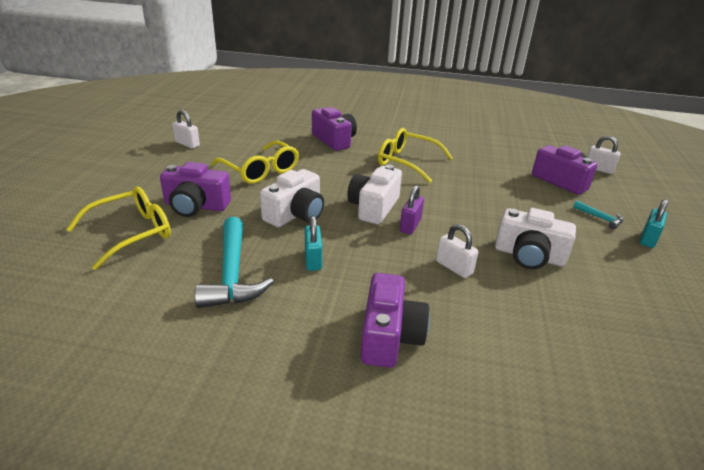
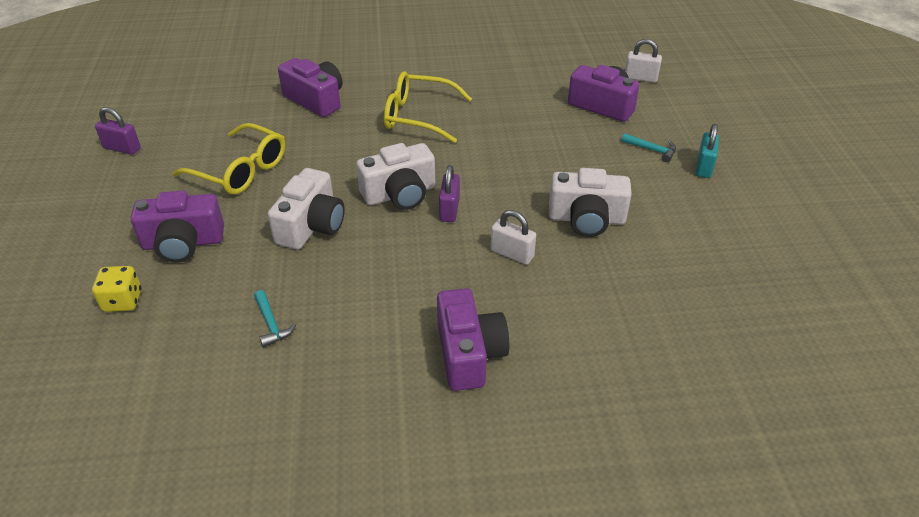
camera: 15 degrees left, 10 degrees up
yellow glasses [66,186,171,270] -> yellow dice [92,266,142,312]
white padlock [172,110,200,149] -> purple padlock [95,107,141,155]
turquoise hammer [195,217,274,308] -> turquoise hammer [254,290,296,348], size x0.46
turquoise padlock [305,216,322,271] -> none
white camera [347,165,402,224] -> white camera turned 120 degrees counterclockwise [356,143,436,210]

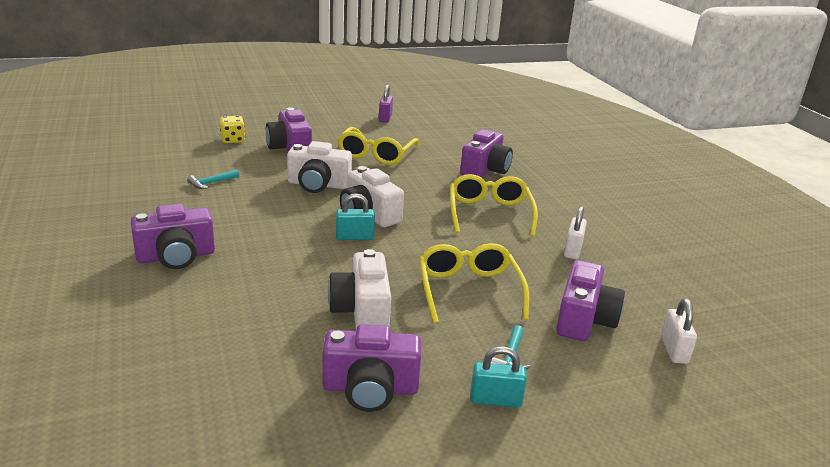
camera: 75 degrees right, 15 degrees down
purple padlock [439,165,460,222] -> turquoise padlock [336,193,375,240]
white padlock [491,210,536,265] -> white padlock moved to [564,206,587,259]
none -> purple camera [322,324,421,412]
none -> yellow glasses [419,243,529,323]

